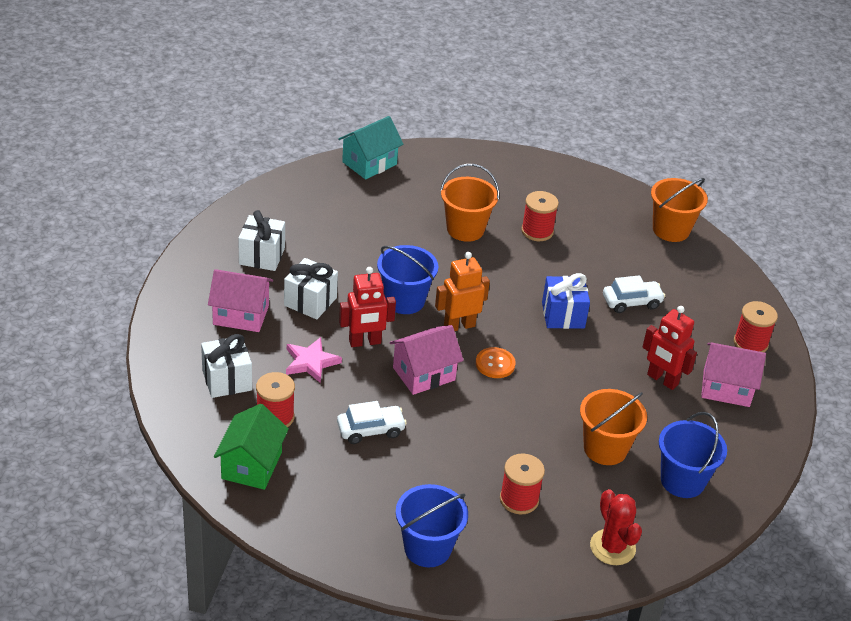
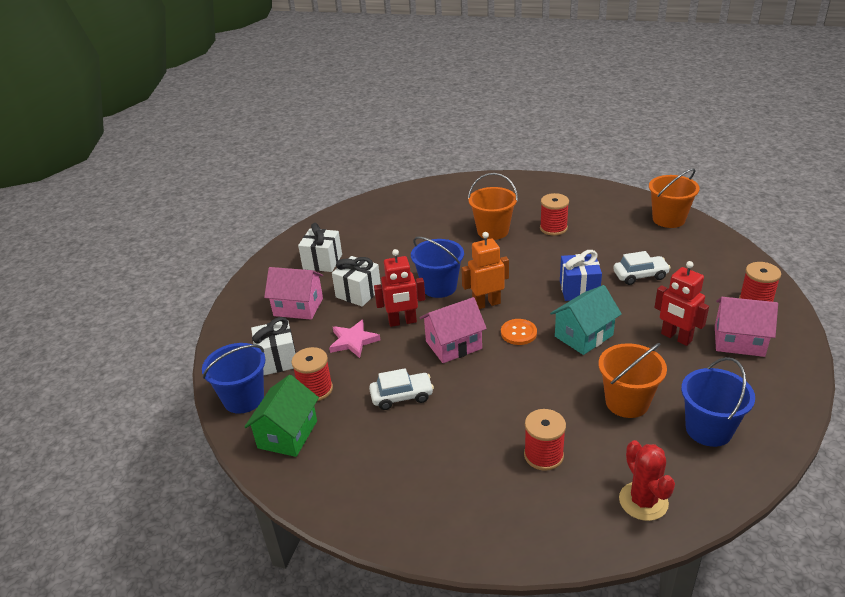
camera: 10 degrees right, 5 degrees down
turquoise house [338,116,403,179] -> turquoise house moved to [550,285,622,355]
blue bucket [396,484,468,567] -> blue bucket moved to [202,343,266,414]

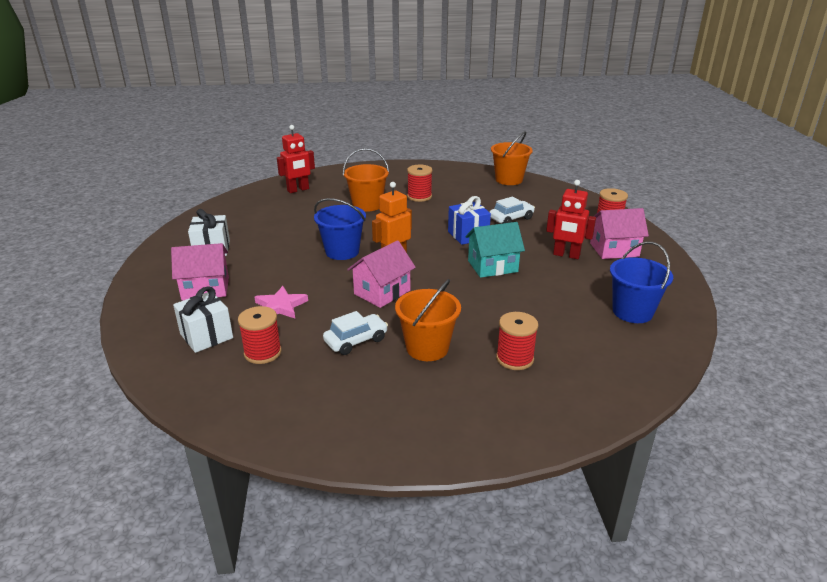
camera: 25 degrees left, 5 degrees down
blue bucket [202,343,266,414] -> none
green house [244,375,319,457] -> none
white gift [332,256,381,307] -> none
red robot [374,249,425,327] -> red robot moved to [277,125,315,193]
orange button [501,319,537,345] -> none
turquoise house [550,285,622,355] -> turquoise house turned 45 degrees clockwise [465,222,525,278]
orange bucket [598,343,667,418] -> orange bucket moved to [395,279,461,361]
red cactus [619,440,675,521] -> none

